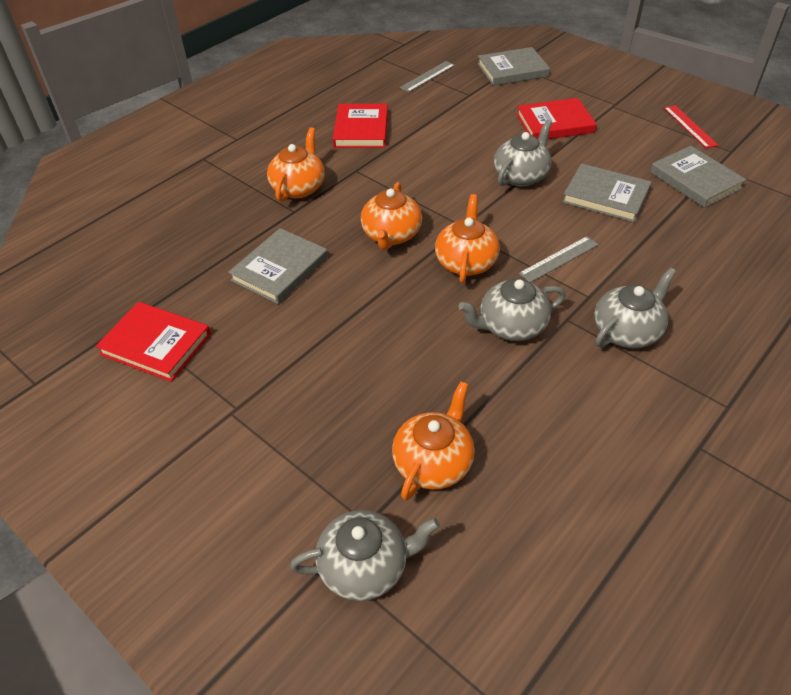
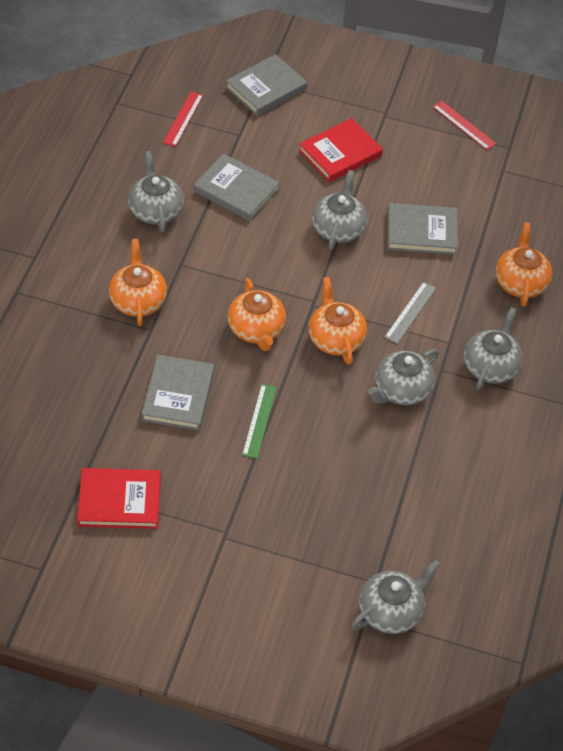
camera: 30 degrees left, 5 degrees up
red book [333,104,388,148] -> grey teapot [128,151,184,232]
orange teapot [392,381,475,501] -> orange teapot moved to [496,222,552,307]
grey ruler [400,61,455,92] -> red ruler [163,92,203,147]
grey book [650,146,747,208] -> grey book moved to [194,153,280,221]
none -> green ruler [242,384,277,459]

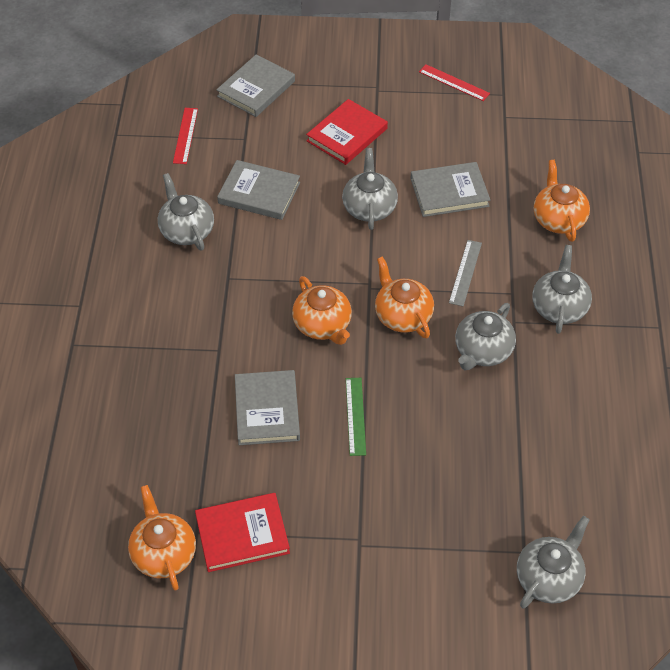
camera: 10 degrees left, 0 degrees up
orange teapot [109,239,167,326] -> orange teapot moved to [128,485,196,591]

